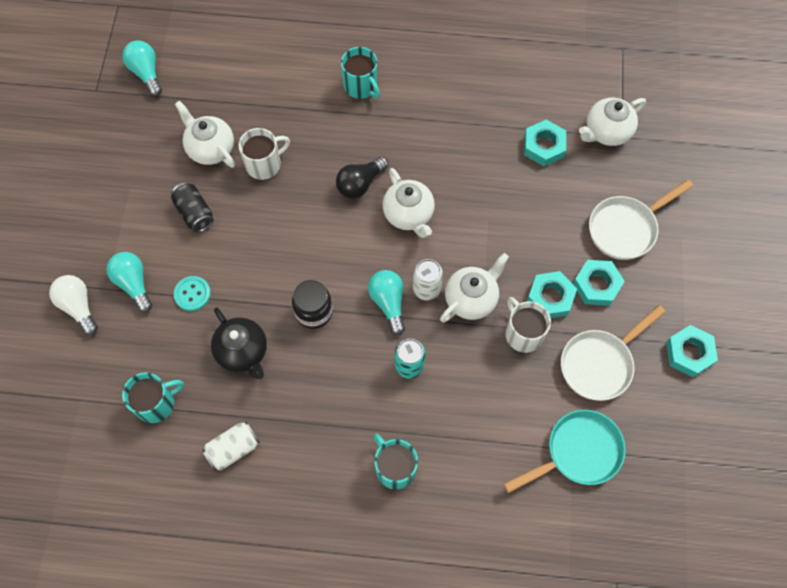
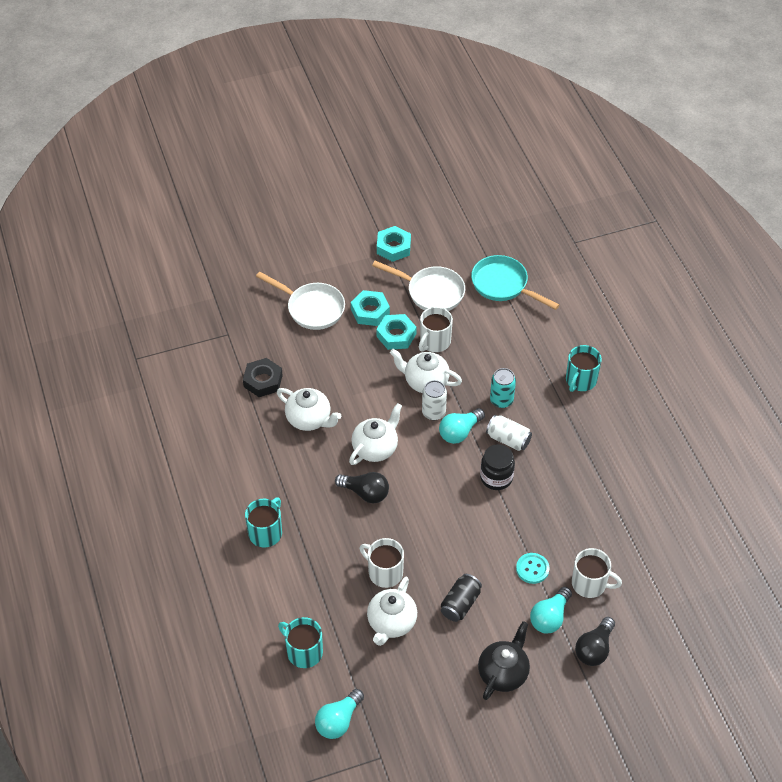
camera: 115 degrees left, 15 degrees down
white light bulb [49,275,98,335] -> black light bulb [575,617,615,666]
turquoise mug [122,372,184,423] -> turquoise mug moved to [278,617,323,668]
white can [202,421,260,471] -> white can moved to [486,415,532,451]
black teapot [211,308,267,379] -> black teapot moved to [478,621,530,700]
turquoise nut [524,120,566,166] -> black nut [243,358,283,397]
white teapot [579,98,646,146] -> white teapot moved to [277,388,341,431]
none -> white mug [572,548,622,598]

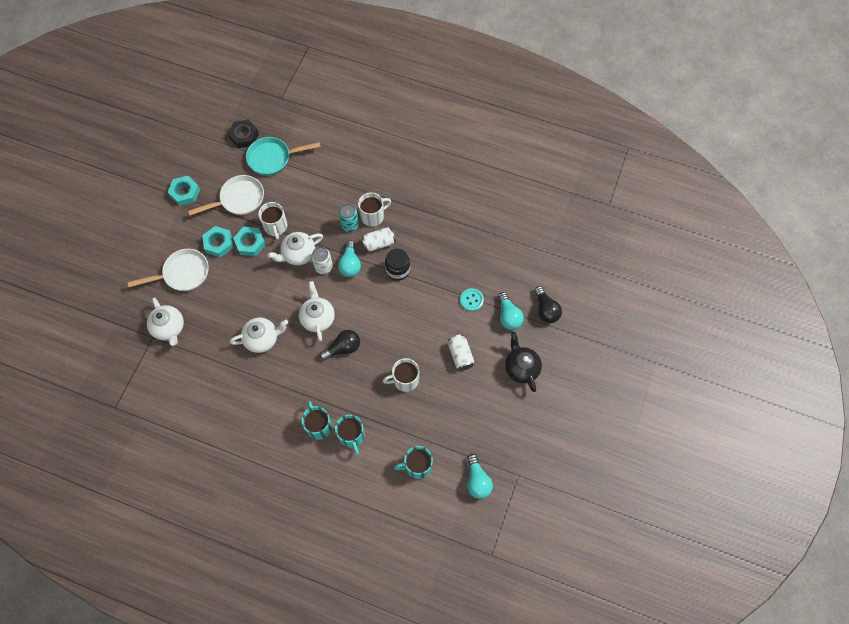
camera: 50 degrees left, 15 degrees up
black nut [243,358,283,397] -> black nut moved to [228,120,259,148]
white teapot [367,577,417,646] -> white teapot moved to [147,298,184,346]
black can [441,574,482,622] -> white can [448,334,474,371]
turquoise mug [566,345,602,392] -> turquoise mug moved to [335,415,365,455]
white mug [572,548,622,598] -> white mug moved to [358,192,391,226]

